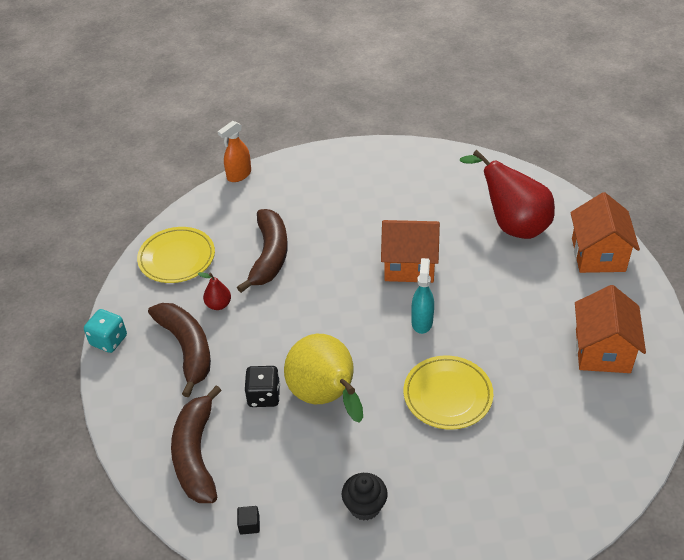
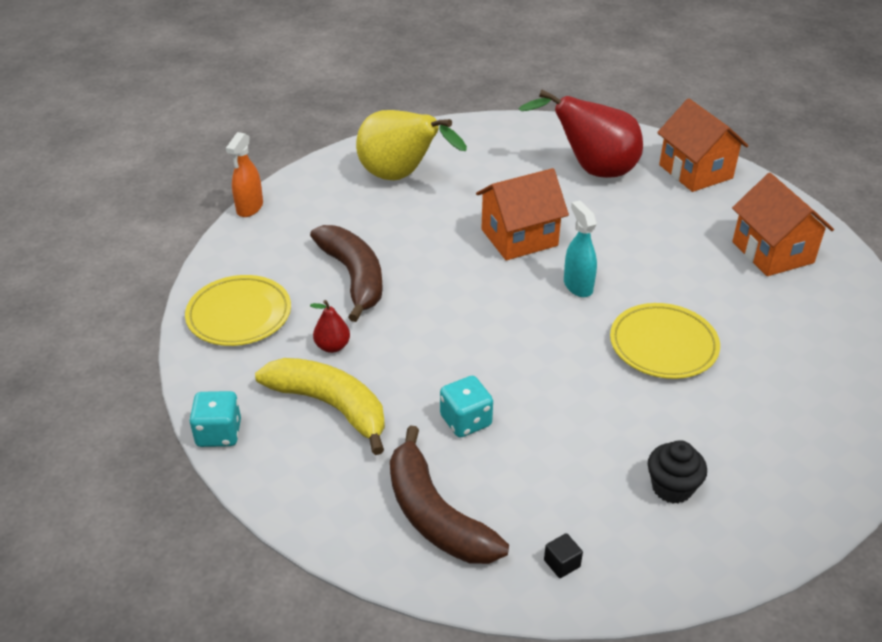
camera: 30 degrees left, 5 degrees down
brown banana [148,303,211,397] -> yellow banana [255,358,385,455]
black dice [245,366,280,407] -> turquoise dice [440,376,493,438]
yellow pear [284,334,363,423] -> yellow pear moved to [356,110,467,180]

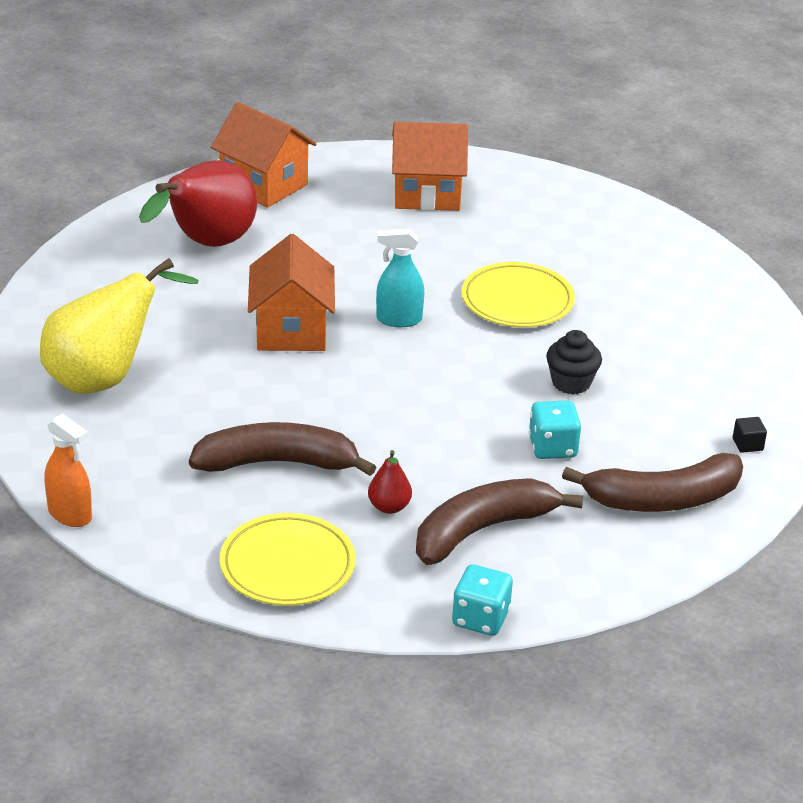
camera: 70 degrees left, 5 degrees down
yellow banana [255,358,385,455] -> brown banana [416,478,583,565]
black cupcake [648,440,707,504] -> black cupcake moved to [546,330,602,394]
orange house [657,99,749,192] -> orange house turned 45 degrees clockwise [211,102,316,208]

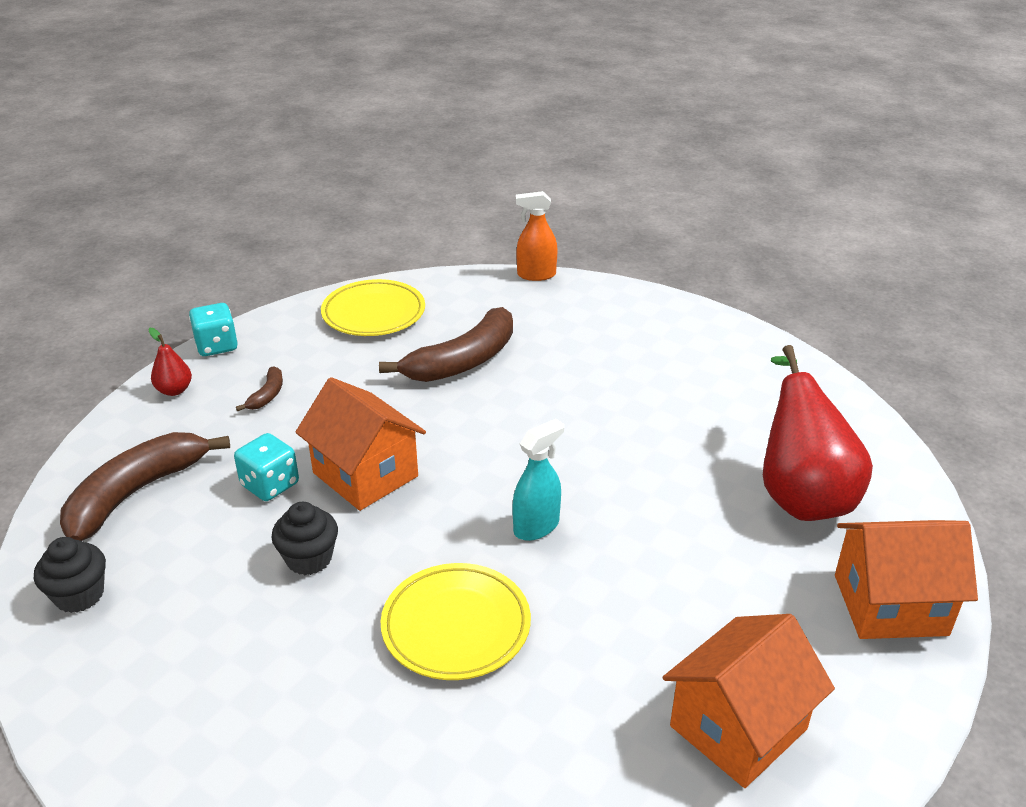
camera: 140 degrees right, 0 degrees up
yellow pear [40,258,199,394] -> none
orange house [248,234,335,351] -> orange house moved to [295,377,426,511]
red pear [368,450,412,514] -> red pear moved to [148,328,192,396]
brown banana [416,478,583,565] -> brown banana [236,366,283,411], size x0.44
black cube [733,417,767,453] -> black cupcake [34,537,106,613]

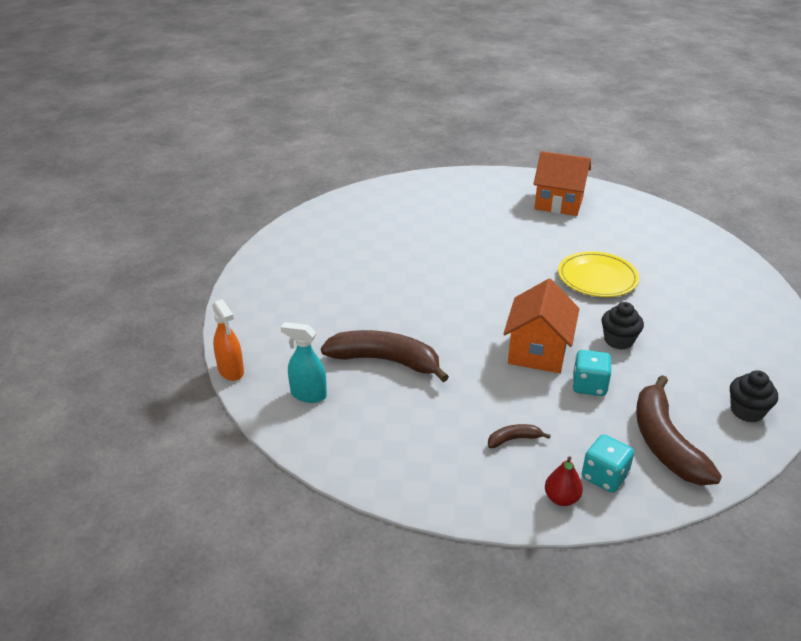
camera: 120 degrees left, 0 degrees up
brown banana [60,432,230,541] -> brown banana turned 75 degrees clockwise [636,375,722,485]
turquoise dice [189,303,238,356] -> turquoise dice moved to [582,434,634,493]
yellow plate [321,279,425,336] -> none
turquoise spray bottle [512,419,564,541] -> turquoise spray bottle moved to [281,322,327,403]
red pear [763,345,873,521] -> none
orange house [835,520,978,639] -> none

